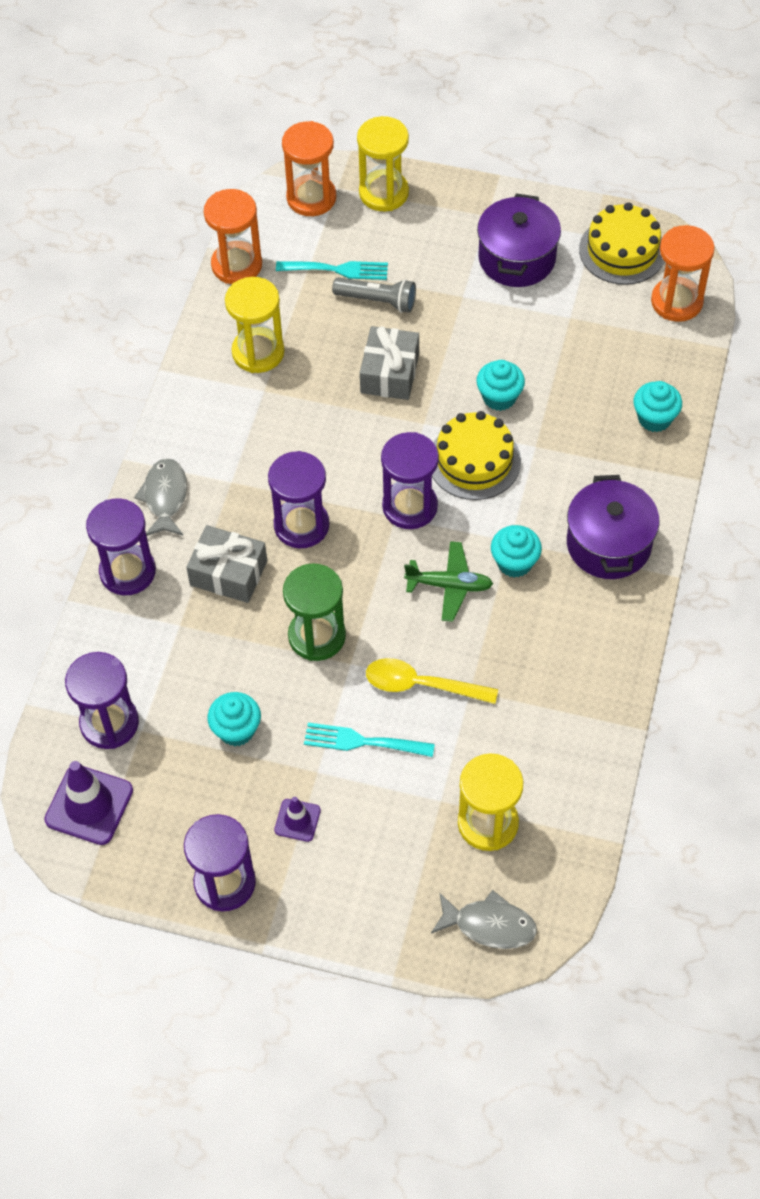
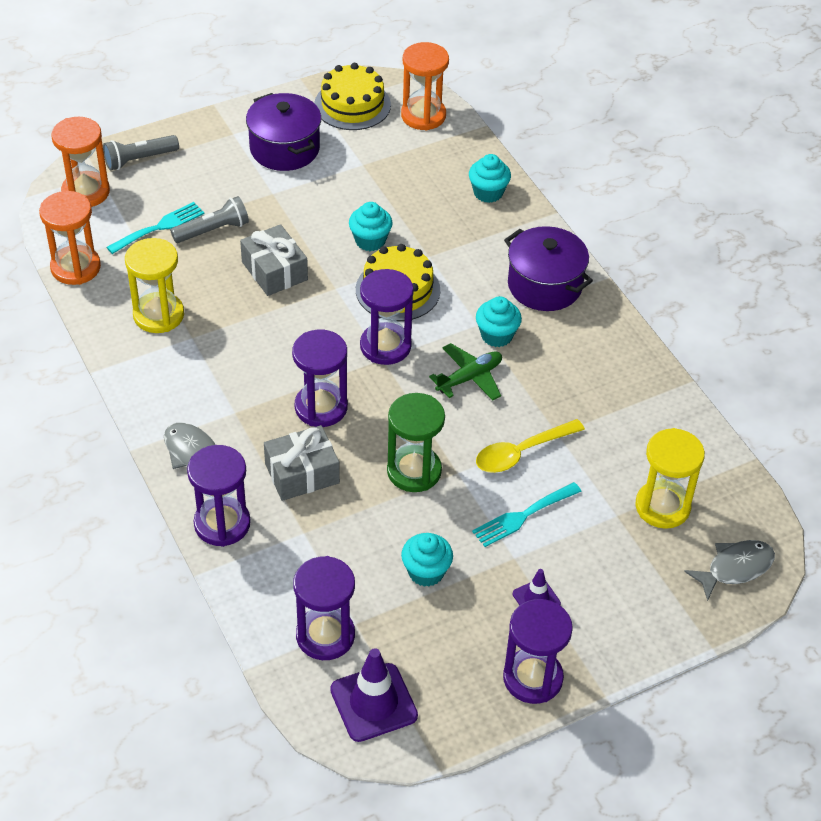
camera: 45 degrees left, 10 degrees down
yellow hourglass [357,116,409,211] -> grey flashlight [103,135,179,170]

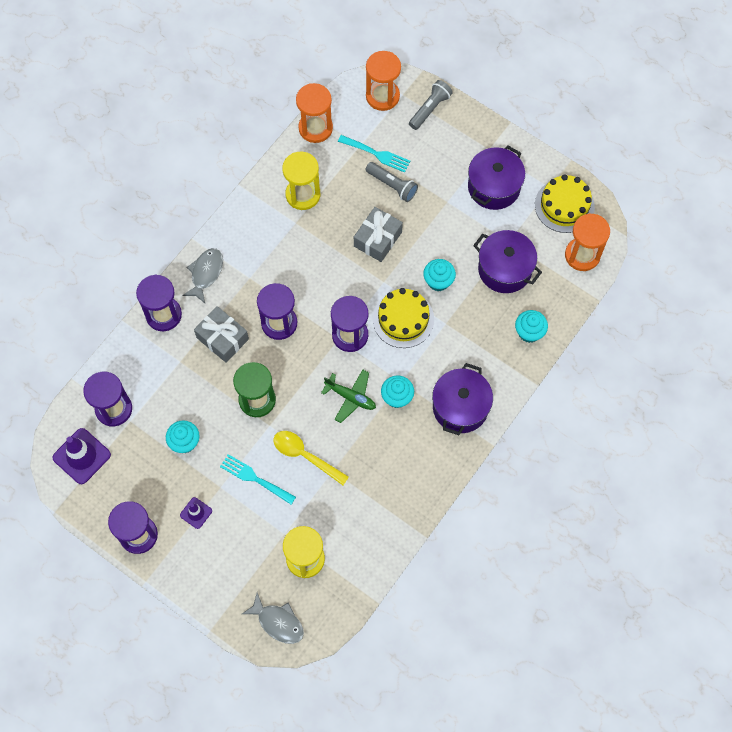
camera: 65 degrees right, 20 degrees up
grey flashlight [103,135,179,170] -> grey flashlight turned 90 degrees clockwise [409,80,453,130]
none -> purple pot [473,230,542,293]

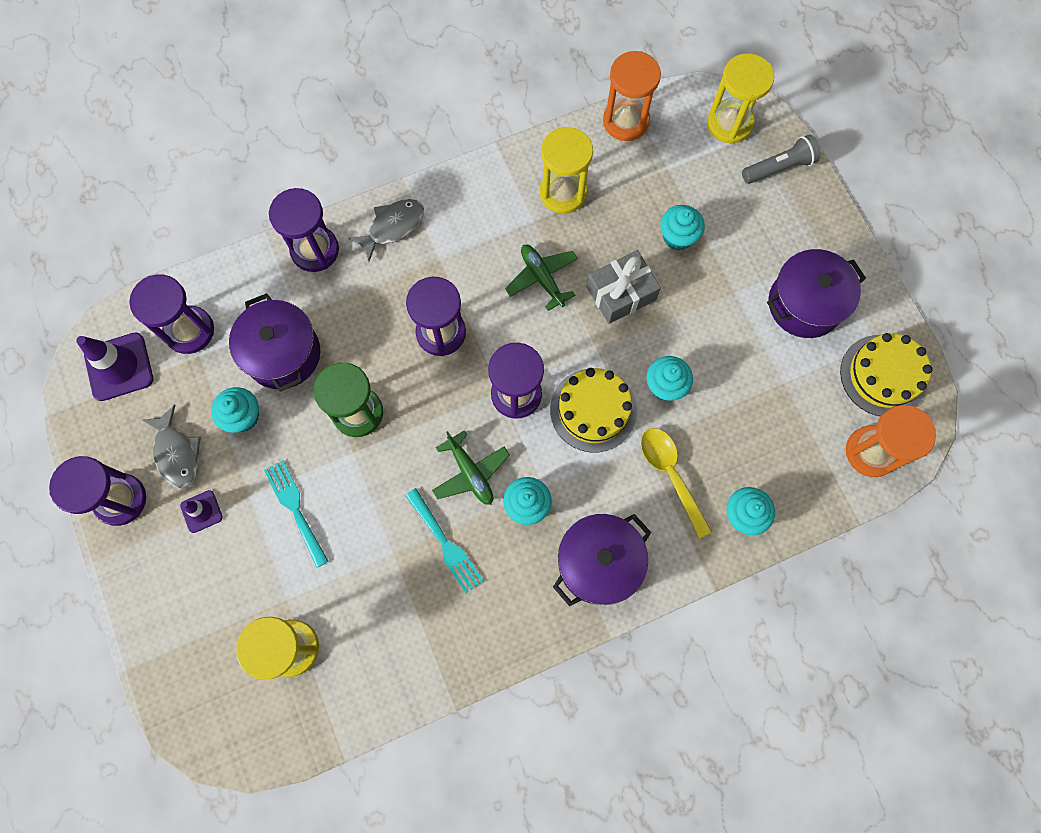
camera: 30 degrees right, 5 degrees up
grey gift [194,306,249,362] -> none
grey fish [242,592,304,644] -> grey fish moved to [142,405,201,488]
yellow spoon [273,431,349,485] -> yellow spoon moved to [641,428,712,539]
turquoise fork [338,135,410,173] -> turquoise fork moved to [405,488,484,593]
grey flashlight [365,162,418,202] -> turquoise cupcake [660,205,705,251]
orange hourglass [366,51,401,111] -> yellow hourglass [707,53,774,144]
purple pot [473,230,542,293] -> purple pot moved to [229,293,320,392]
none -> green plane [505,245,578,311]

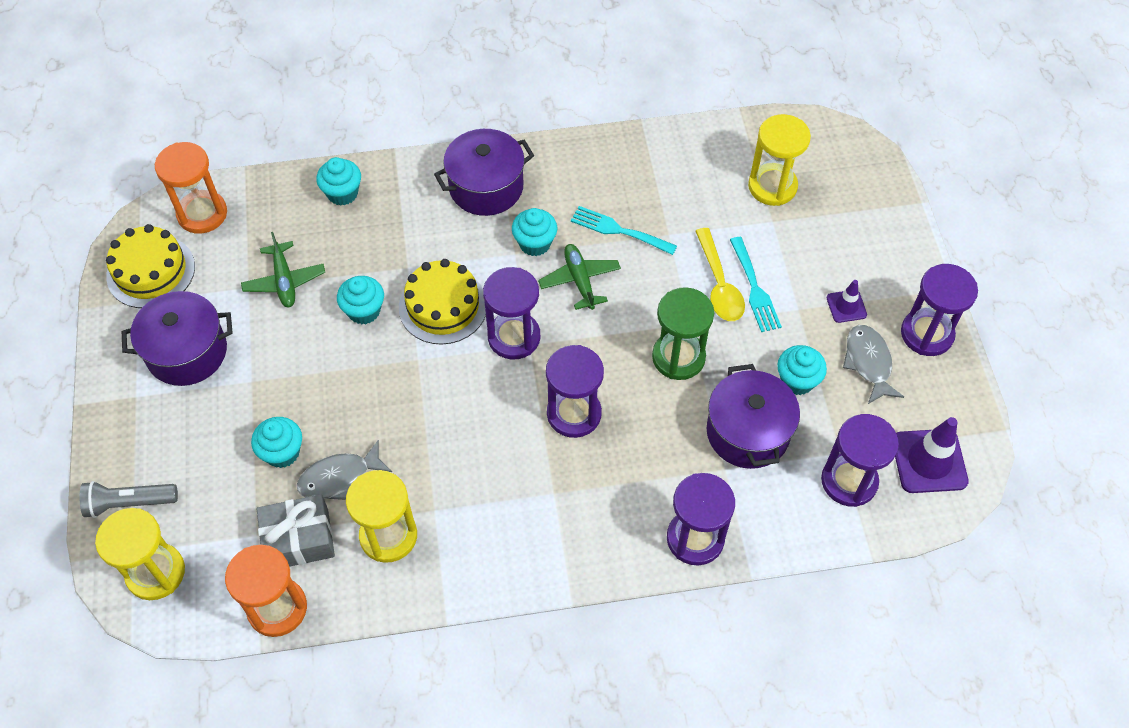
camera: 165 degrees left, 15 degrees down
grey fish [349,199,424,261] -> grey fish moved to [297,440,392,500]
turquoise fork [405,488,484,593] -> turquoise fork turned 45 degrees counterclockwise [571,206,677,255]
green plane [505,245,578,311] -> green plane moved to [241,232,325,307]
grey gift [587,250,661,324] -> grey gift moved to [257,494,335,567]
yellow spoon [641,428,712,539] -> yellow spoon moved to [695,228,745,321]

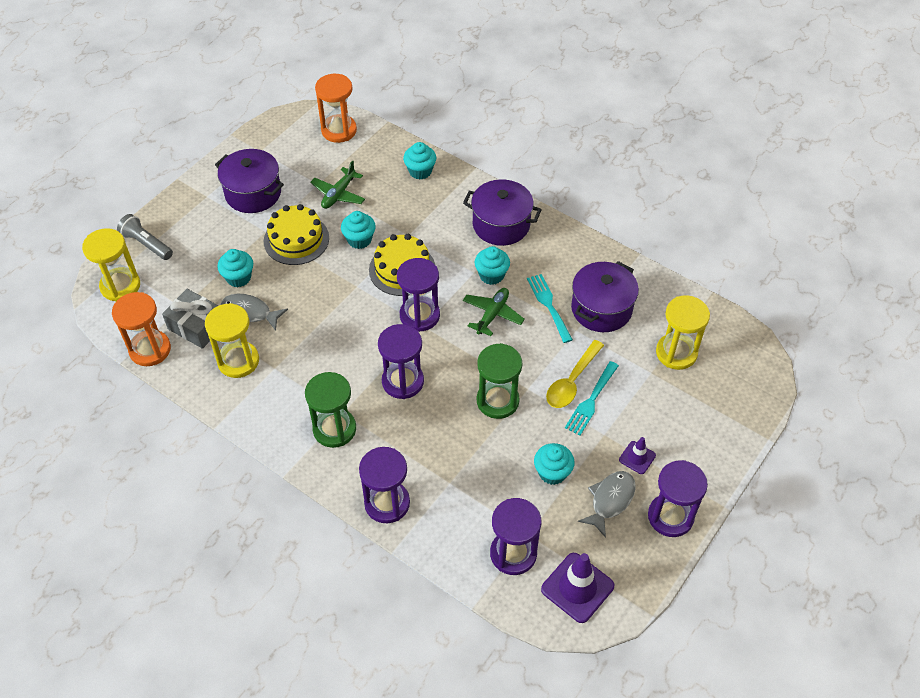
camera: 45 degrees right, 5 degrees down
yellow cake [106,224,195,308] -> yellow cake moved to [264,204,329,265]
purple pot [707,364,800,469] -> purple pot moved to [571,261,639,332]
none -> green hourglass [305,372,356,448]

